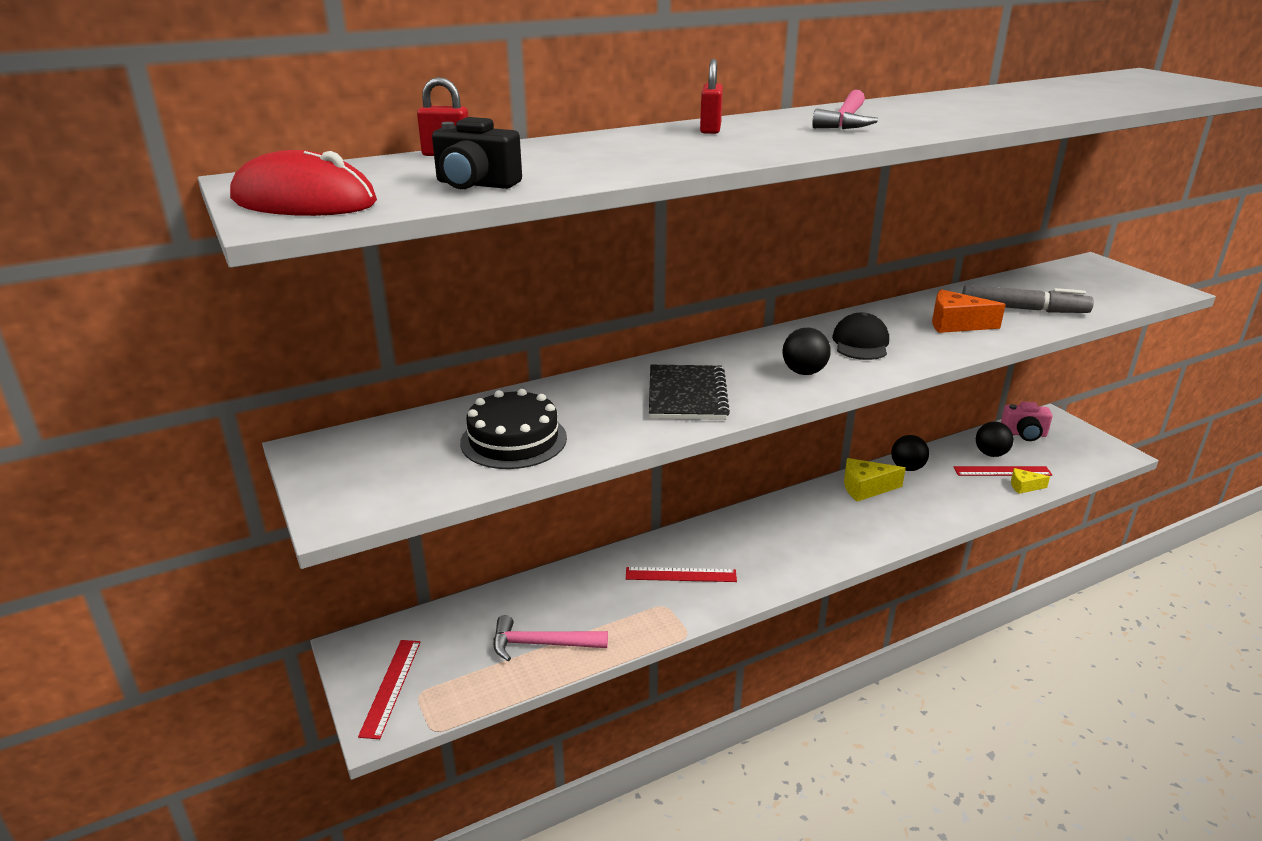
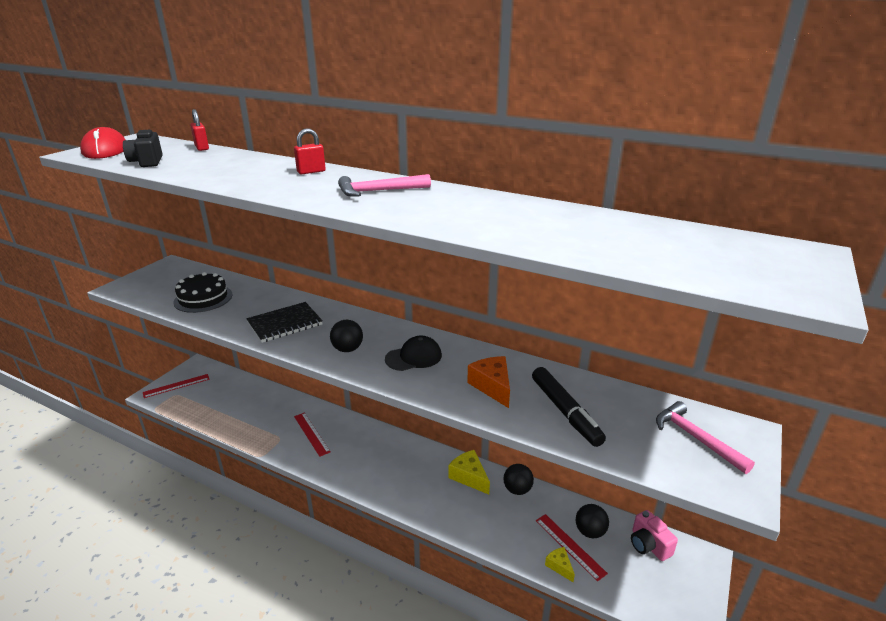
camera: 55 degrees right, 0 degrees up
pink hammer [494,615,608,661] -> pink hammer moved to [656,401,755,474]
grey marker [962,285,1094,313] -> black marker [532,367,606,447]

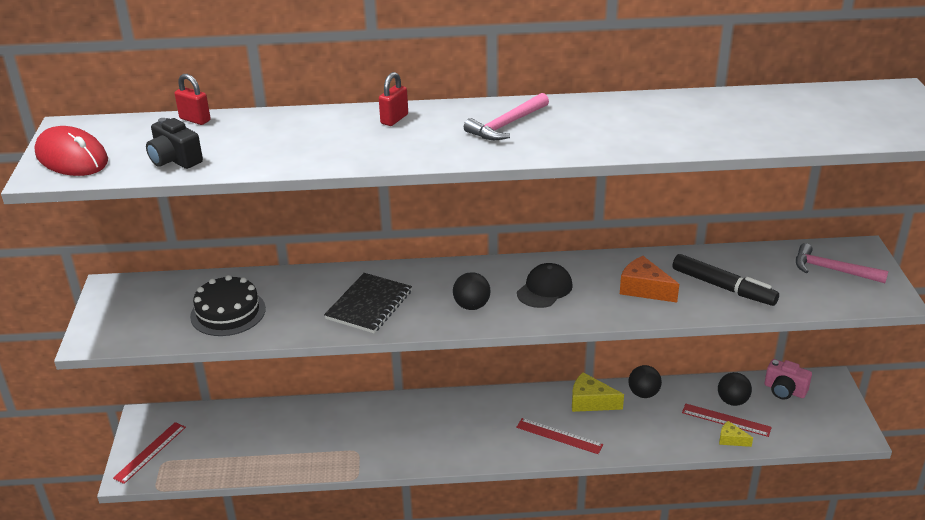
camera: 30 degrees left, 5 degrees up
red ruler [294,413,331,457] -> red ruler moved to [516,418,603,454]

